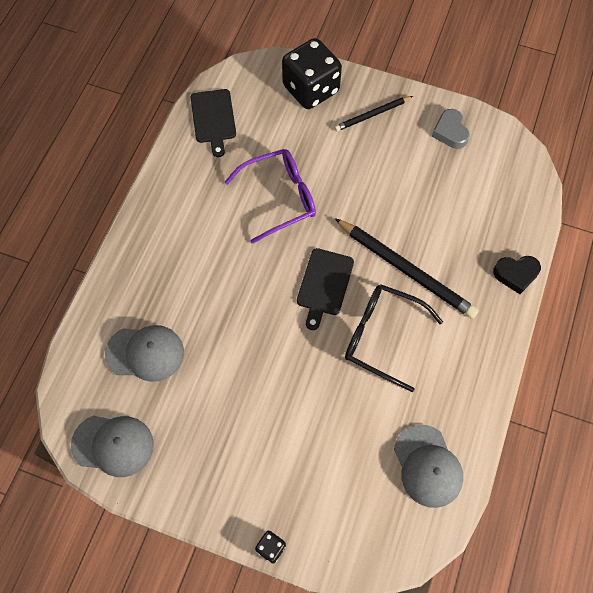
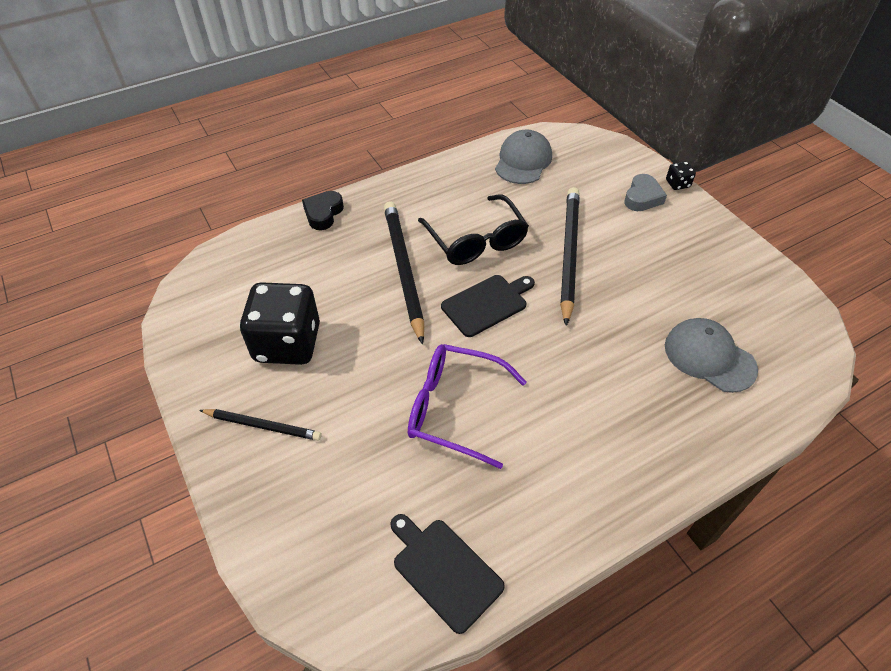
camera: 140 degrees left, 15 degrees down
grey cap [71,416,154,477] -> none
black cutting board [191,89,236,157] -> black cutting board turned 75 degrees counterclockwise [390,514,505,634]
black dice [282,38,342,109] -> black dice moved to [240,282,320,365]
grey heart [432,109,470,149] -> grey heart moved to [624,174,667,211]
black heart [493,256,541,294] -> black heart turned 105 degrees counterclockwise [302,191,344,230]
none -> black pencil [560,187,580,326]

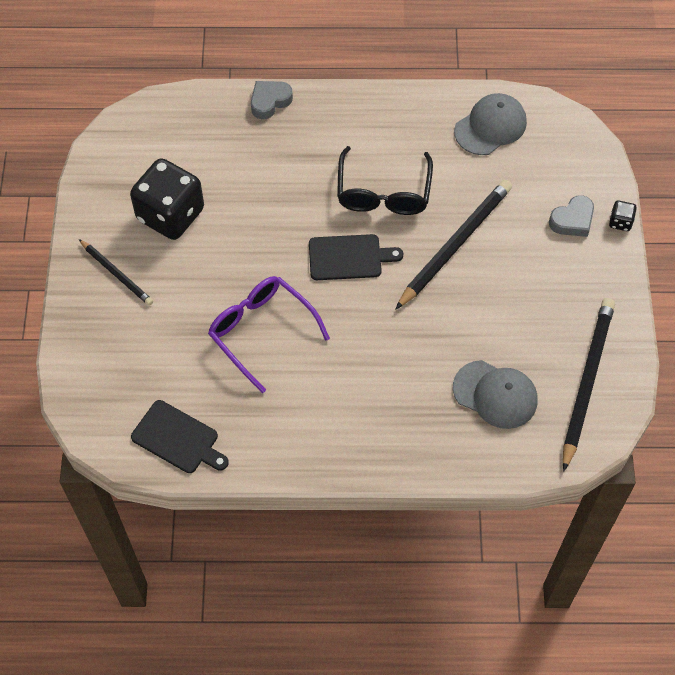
camera: 30 degrees right, 10 degrees up
black heart [302,191,344,230] -> grey heart [251,81,293,119]
black pencil [384,201,424,345] -> black pencil moved to [563,298,615,472]
black cutting board [390,514,505,634] -> black cutting board turned 135 degrees clockwise [131,400,229,473]
grey cap [665,318,758,393] -> grey cap turned 135 degrees clockwise [453,360,538,429]

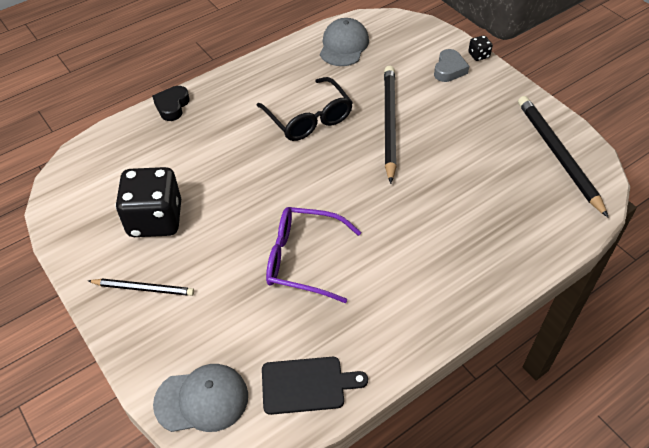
camera: 35 degrees left, 10 degrees down
grey heart [251,81,293,119] -> black heart [152,86,190,121]
black cutting board [309,234,403,280] -> none
grey cap [453,360,538,429] -> grey cap moved to [153,364,248,432]

